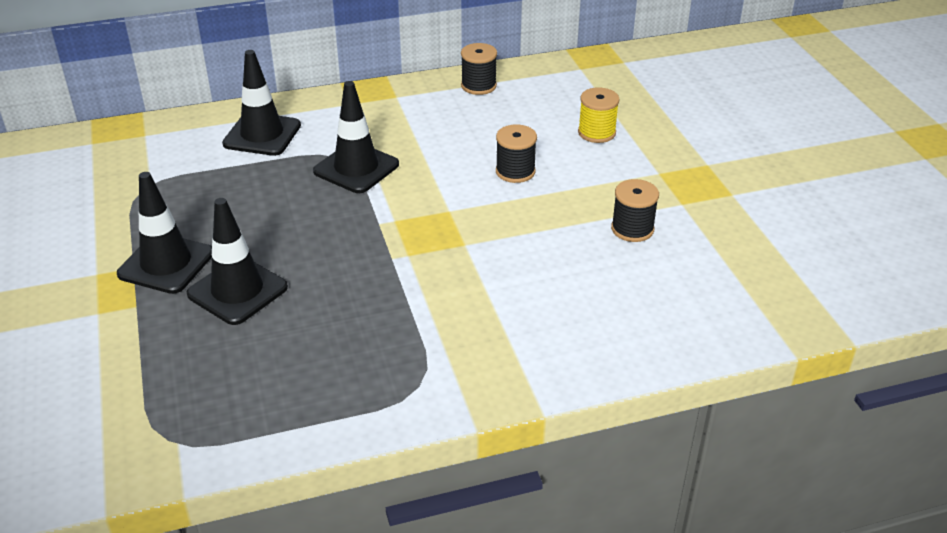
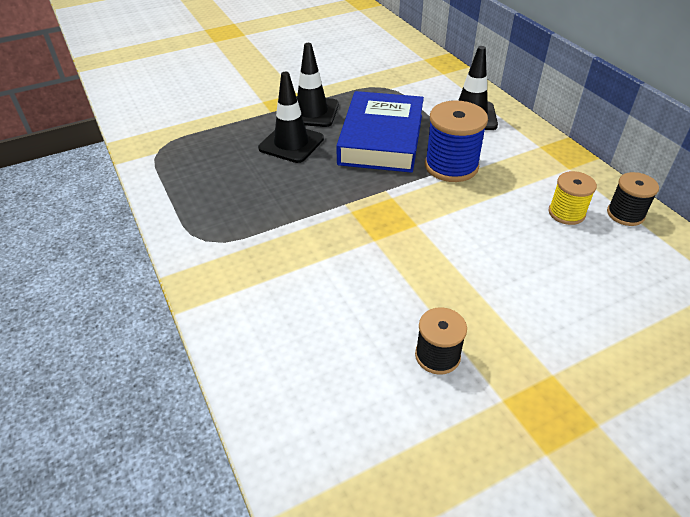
camera: 80 degrees right, 5 degrees up
black traffic cone [313,81,399,193] -> blue spool [425,101,488,182]
black spool [496,124,537,183] -> none
yellow spool [578,87,620,143] -> yellow spool moved to [549,171,597,225]
none -> blue book [336,91,424,173]

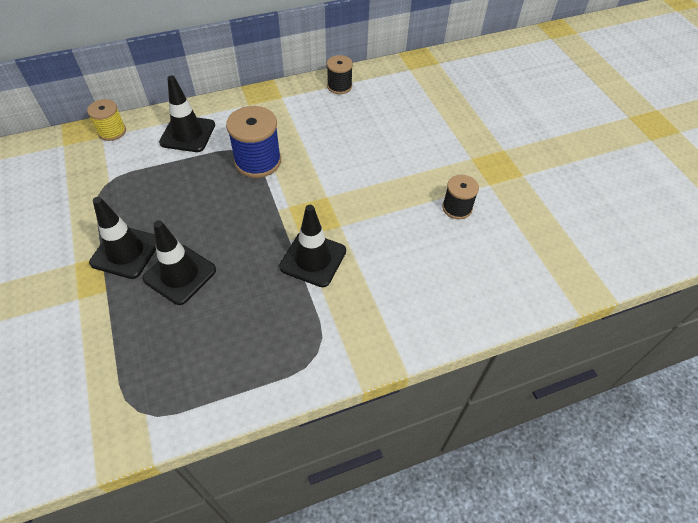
camera: 85 degrees left, 10 degrees up
blue book [336,91,424,173] -> none
yellow spool [549,171,597,225] -> yellow spool moved to [87,99,126,141]
none -> black traffic cone [279,205,346,287]

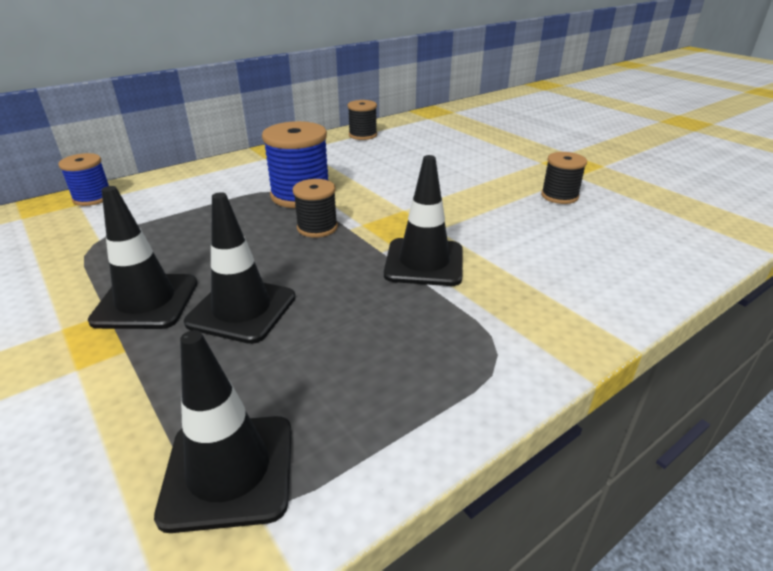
camera: 15 degrees left, 20 degrees down
yellow spool [87,99,126,141] -> blue spool [58,153,109,206]
black traffic cone [159,75,215,152] -> black traffic cone moved to [154,330,292,533]
none -> black spool [293,179,338,238]

